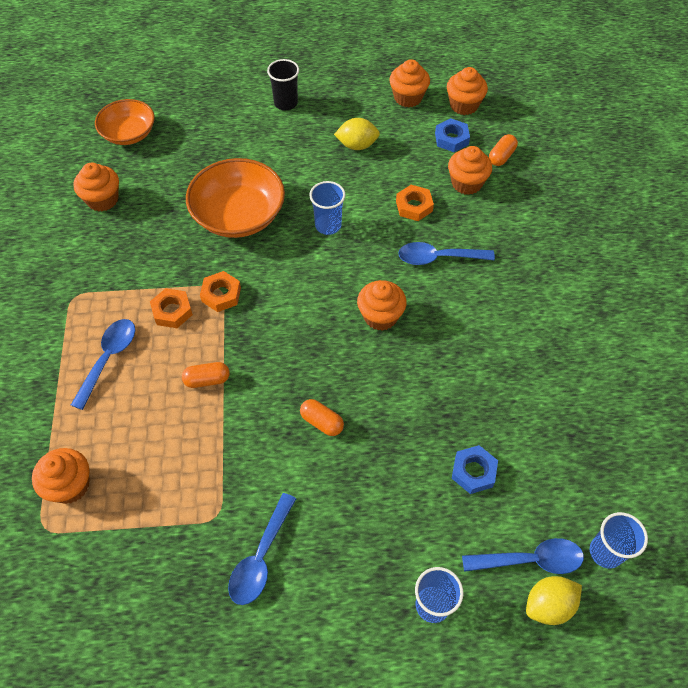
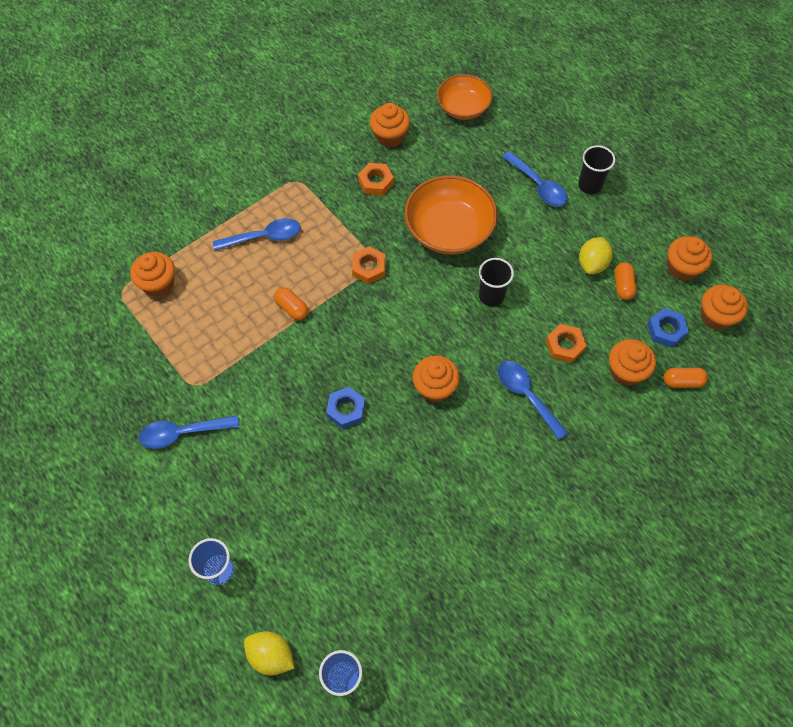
camera: 55 degrees right, 5 degrees up
orange nut [150,288,193,328] -> orange nut moved to [358,163,394,196]
orange capsule [300,399,344,436] -> orange capsule moved to [615,262,636,300]
blue cup [309,181,345,235] -> black cup [479,258,514,307]
yellow lemon [334,118,380,150] -> yellow lemon turned 60 degrees clockwise [579,237,613,275]
blue nut [452,445,498,494] -> blue nut moved to [326,387,365,429]
blue spoon [462,538,584,574] -> blue spoon moved to [502,151,568,207]

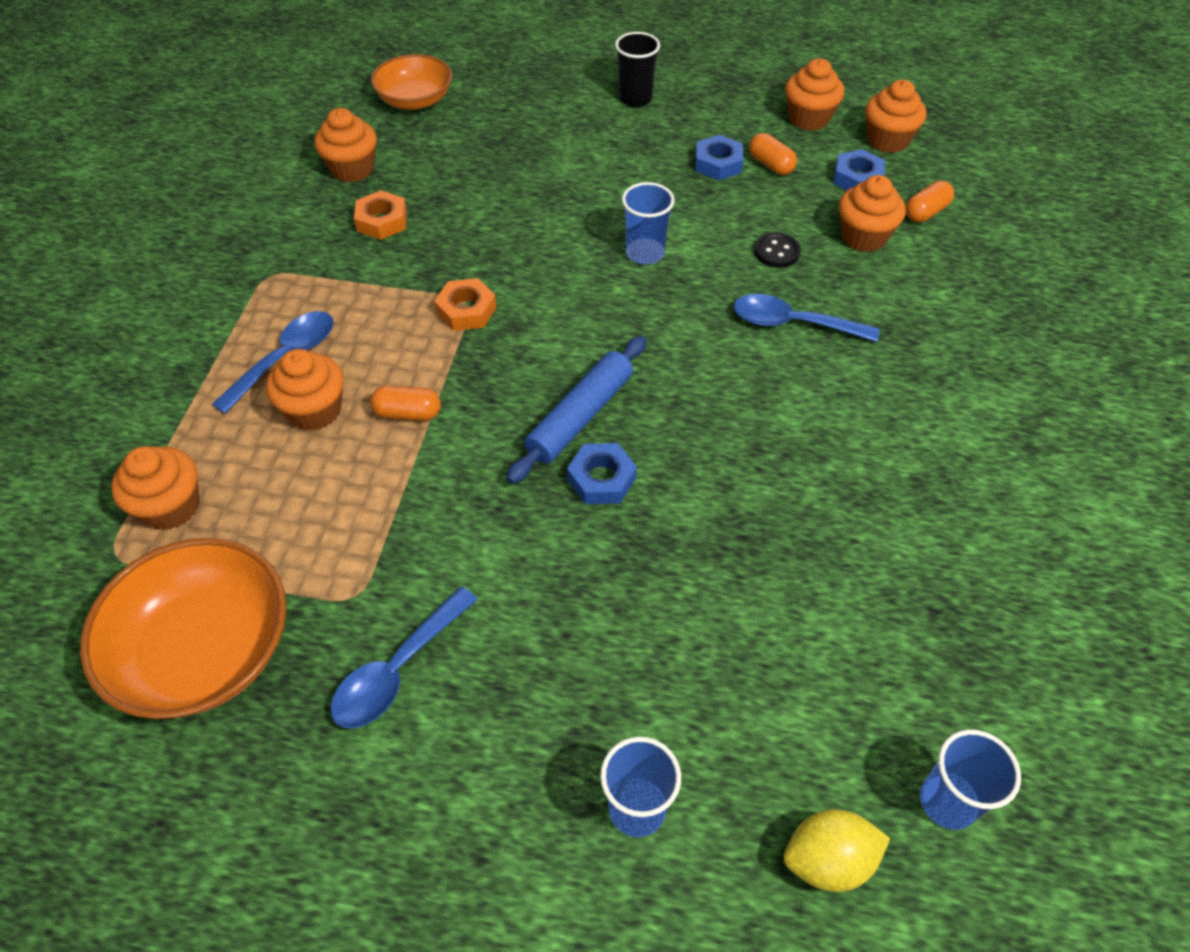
camera: 40 degrees left, 10 degrees down
orange bowl [404,175,498,255] -> orange bowl moved to [80,538,287,719]
orange cupcake [413,355,460,402] -> orange cupcake moved to [266,349,344,431]
black cup [479,258,514,307] -> blue cup [622,182,675,264]
blue spoon [502,151,568,207] -> none
orange nut [546,324,587,363] -> black button [754,232,801,268]
yellow lemon [579,237,613,275] -> blue nut [695,135,744,180]
none -> blue rolling pin [506,336,646,484]

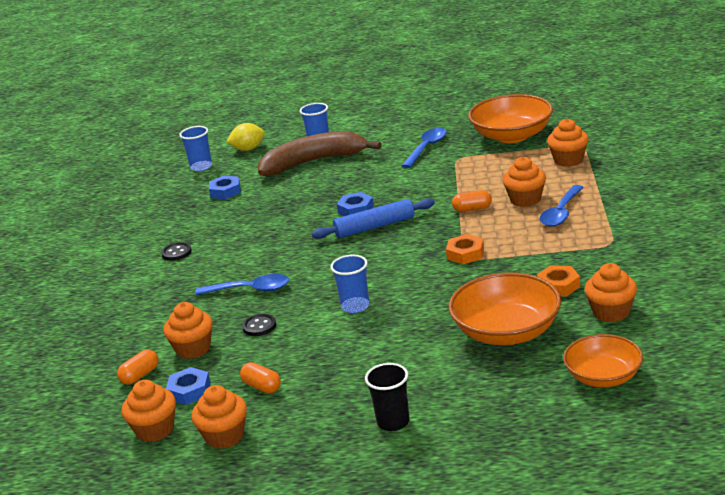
camera: 175 degrees right, 25 degrees down
blue rolling pin [506,336,646,484] -> blue rolling pin turned 45 degrees clockwise [312,198,435,239]
blue nut [695,135,744,180] -> blue nut moved to [209,176,241,199]
none -> black button [161,242,192,261]
none -> brown banana [258,131,382,176]
none -> orange bowl [449,272,561,345]

